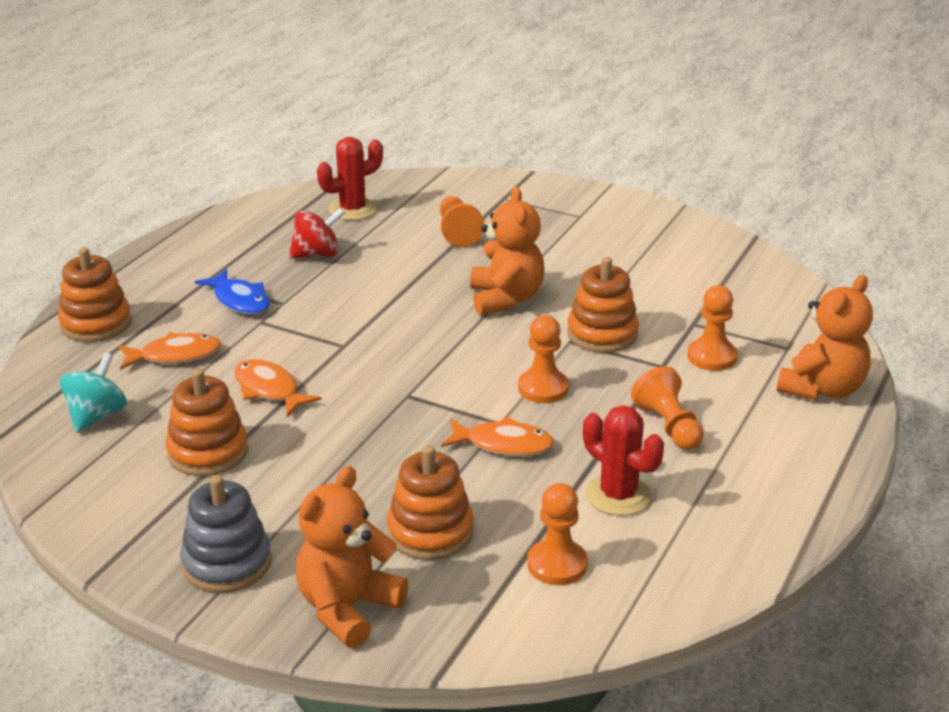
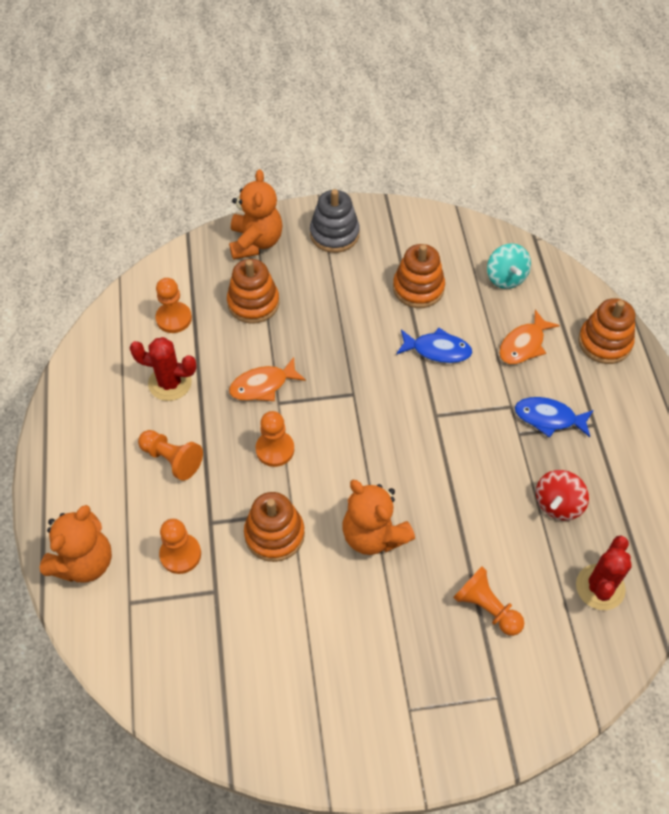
camera: 145 degrees right, 25 degrees up
orange fish [234,359,322,417] -> blue fish [396,328,472,363]
orange teddy bear [777,275,873,400] -> orange teddy bear turned 150 degrees counterclockwise [39,505,112,583]

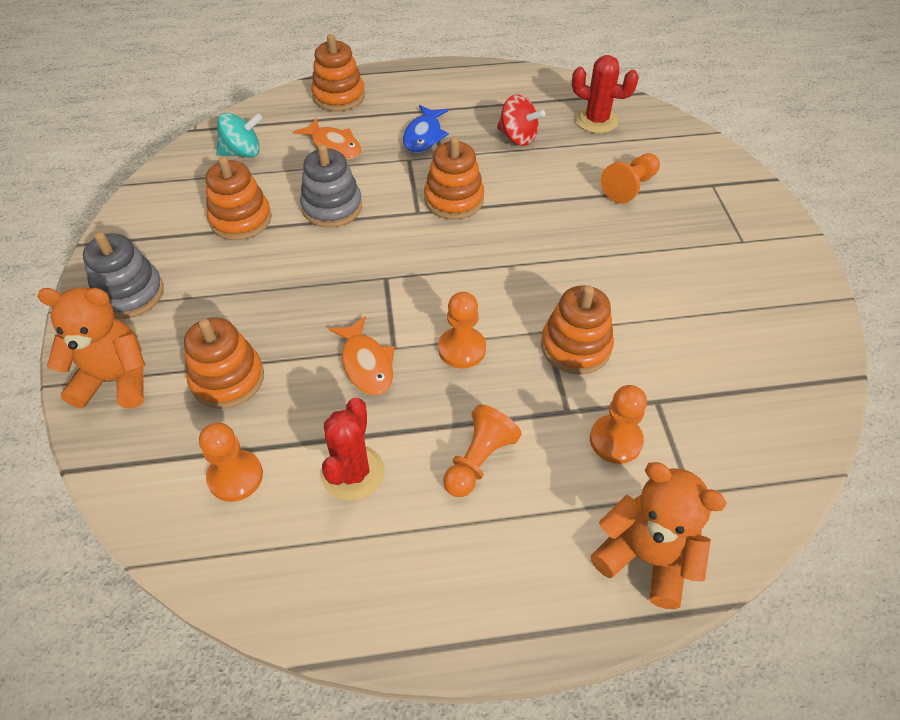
camera: 90 degrees left, 5 degrees down
orange teddy bear [342,480,415,555] -> none
blue fish [396,328,472,363] -> grey stacking toy [300,144,362,228]
none -> orange stacking toy [424,136,484,220]

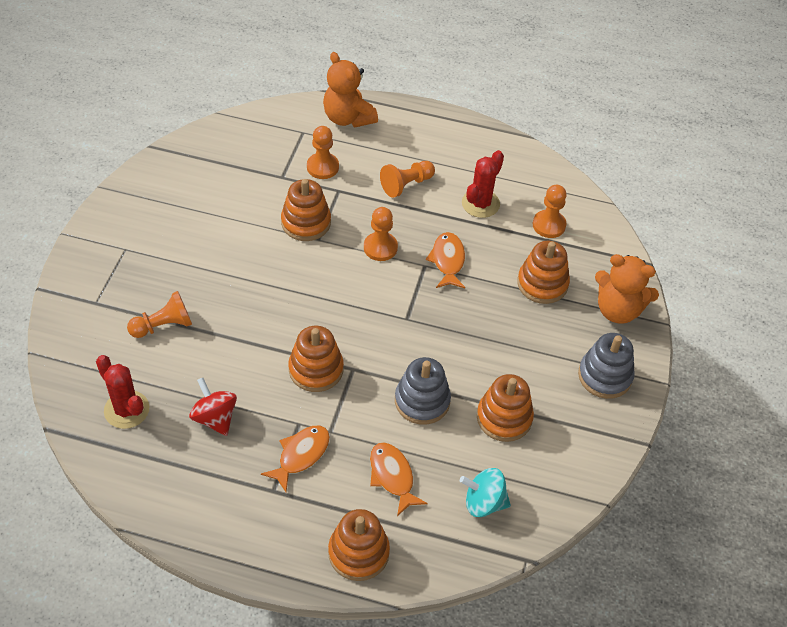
camera: 160 degrees left, 0 degrees up
blue fish [403,105,449,153] -> orange fish [261,426,330,492]

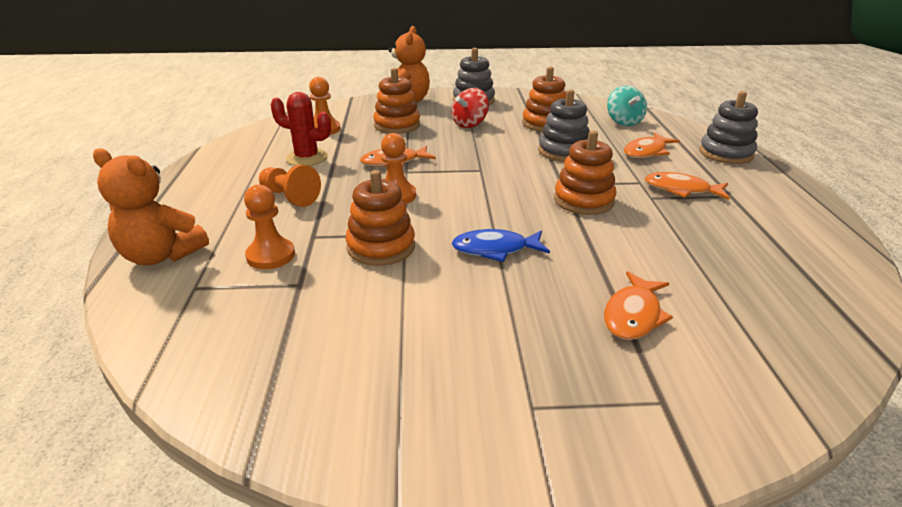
camera: 105 degrees left, 20 degrees down
red cactus [96,355,149,429] -> none
orange pawn [127,291,192,338] -> orange fish [604,271,673,340]
red spinning top [189,378,237,436] -> red spinning top moved to [452,88,489,128]
orange teddy bear [323,52,378,128] -> orange teddy bear turned 75 degrees clockwise [93,148,209,266]
orange stacking toy [328,509,390,581] -> grey stacking toy [699,91,758,164]
none -> blue fish [452,229,550,262]

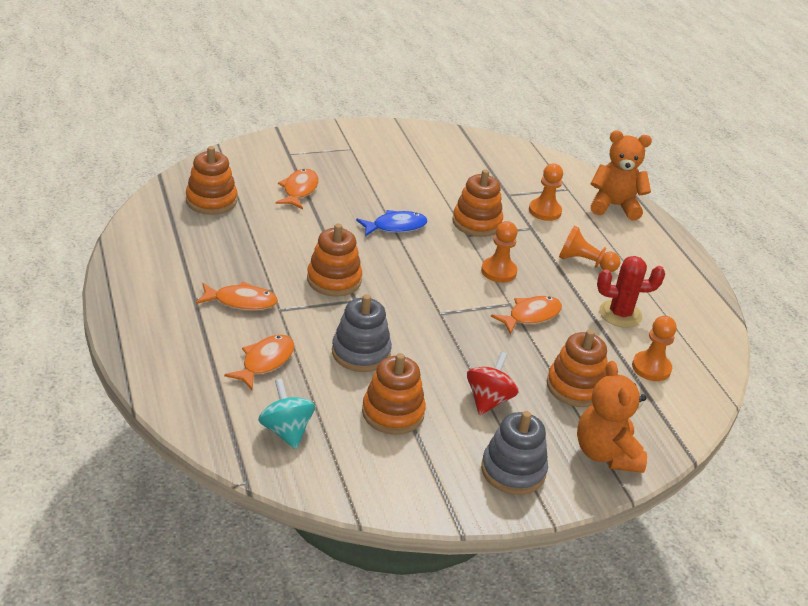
camera: 160 degrees right, 5 degrees up
grey stacking toy [699,91,758,164] -> none
none -> orange stacking toy [186,146,237,215]

